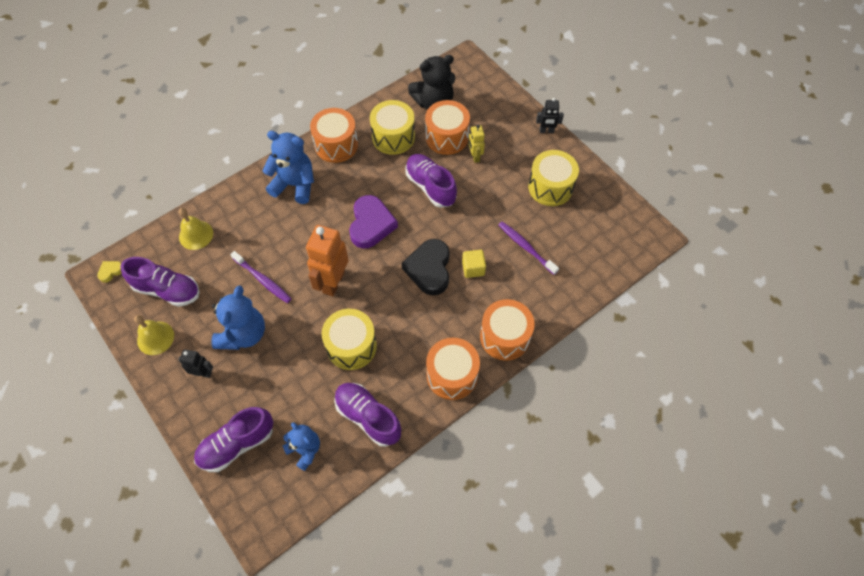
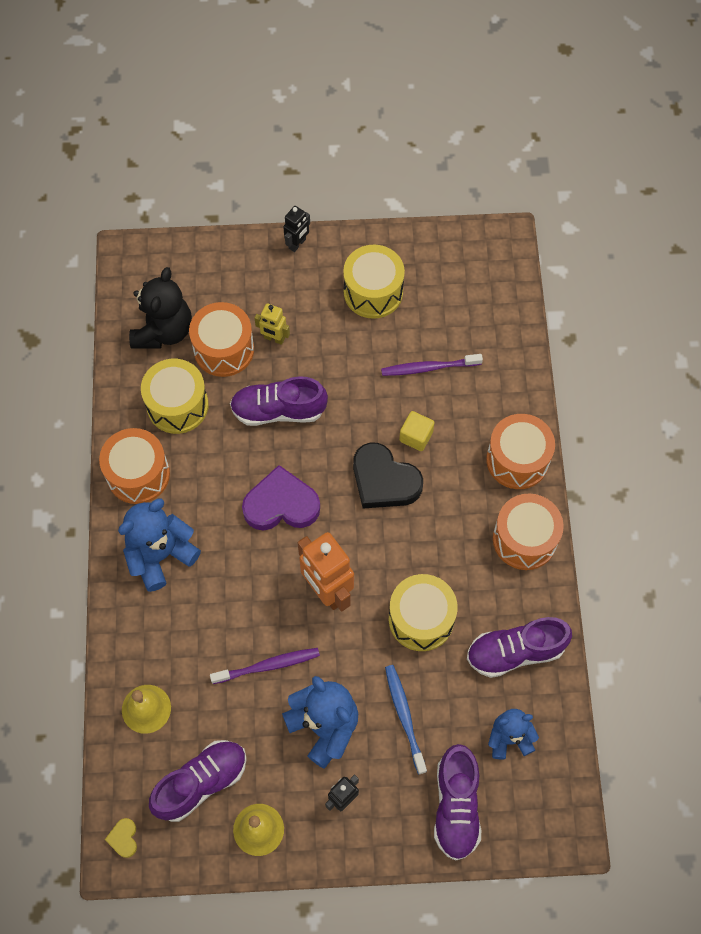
camera: 55 degrees left, 5 degrees up
purple heart [349,195,398,249] -> purple heart turned 45 degrees counterclockwise [242,465,320,530]
none -> blue toothbrush [385,665,427,774]

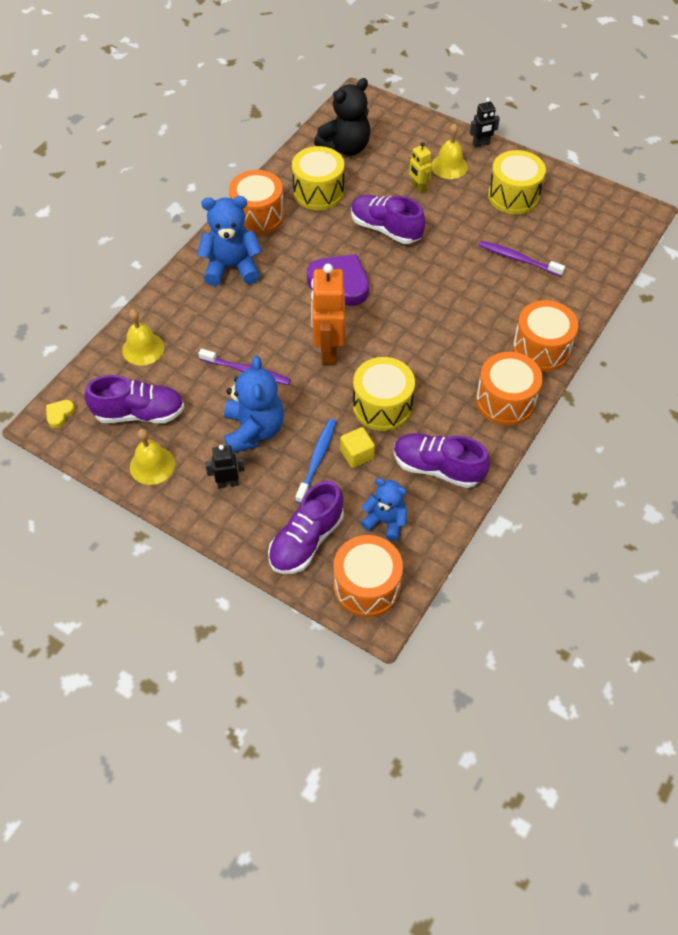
camera: 35 degrees right, 10 degrees down
orange drum [189,302,254,377] -> orange drum moved to [334,535,403,617]
black heart [353,443,423,508] -> none
yellow cube [399,411,435,451] -> yellow cube moved to [340,427,375,468]
none -> yellow bell [432,123,468,179]

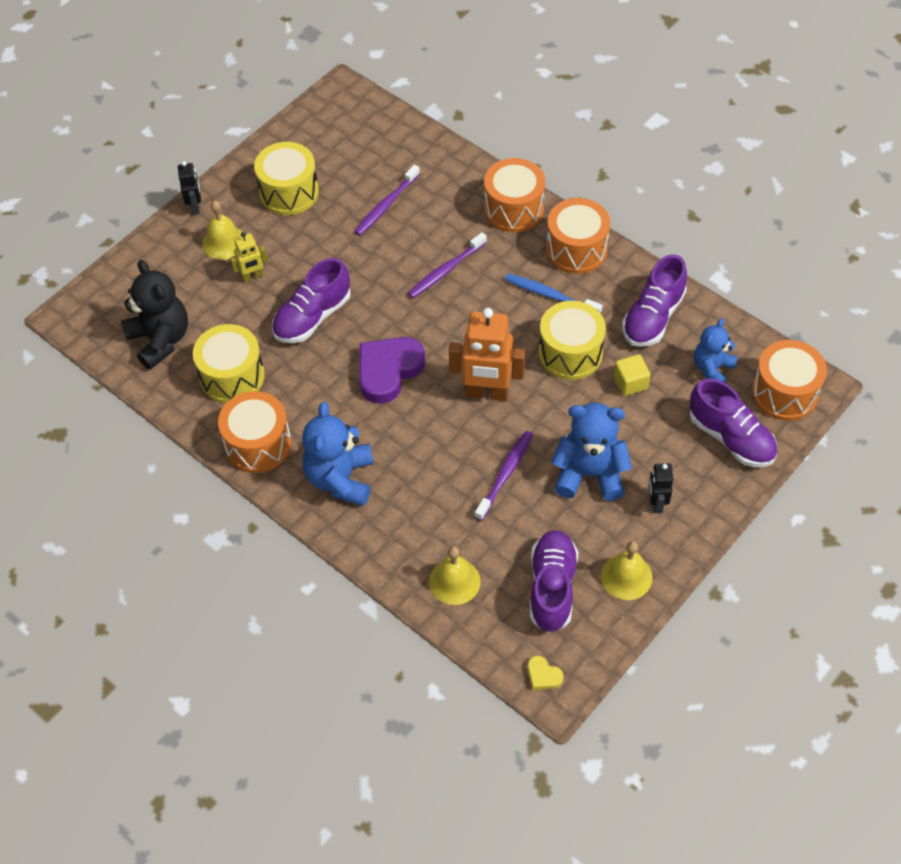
camera: 80 degrees left, 0 degrees up
blue toothbrush [296,419,337,504] -> blue toothbrush moved to [505,274,602,313]
none -> purple toothbrush [408,232,487,298]

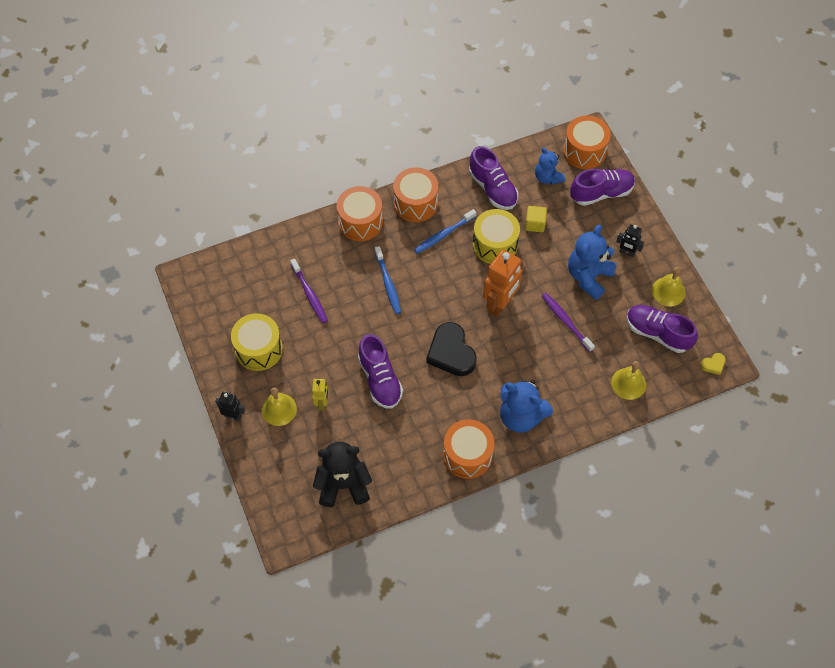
camera: 65 degrees left, 5 degrees up
yellow drum [193,324,265,403] -> none
purple heart [359,337,425,404] -> black heart [426,322,477,376]
purple toothbrush [408,232,487,298] -> blue toothbrush [375,246,401,314]

